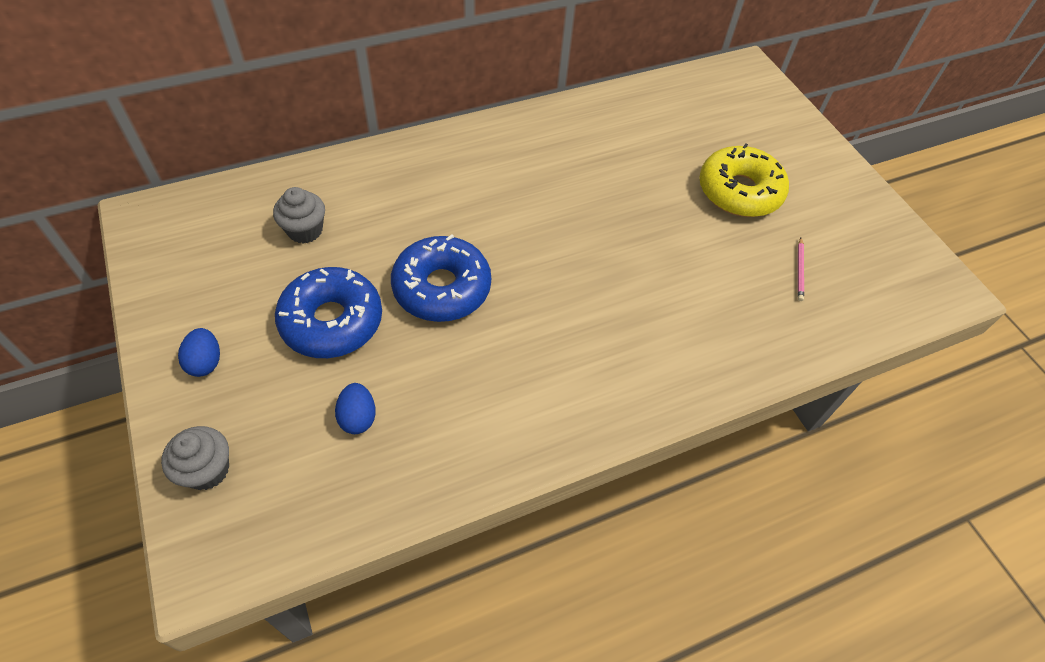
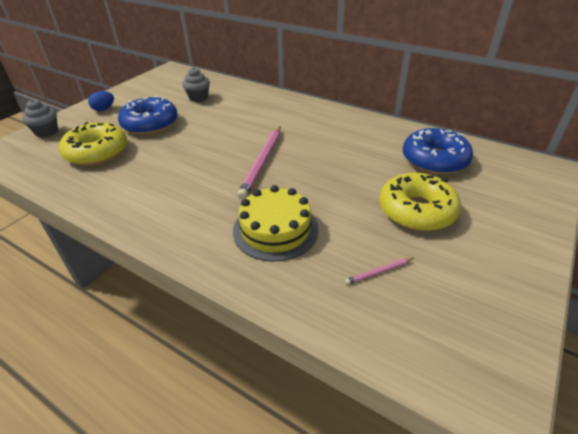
camera: 60 degrees right, 15 degrees down
blue egg [335,383,376,434] -> yellow donut [59,122,127,166]
blue donut [391,234,491,322] -> blue donut moved to [403,128,473,175]
none -> yellow cake [233,185,319,262]
none -> pink pencil [237,126,281,199]

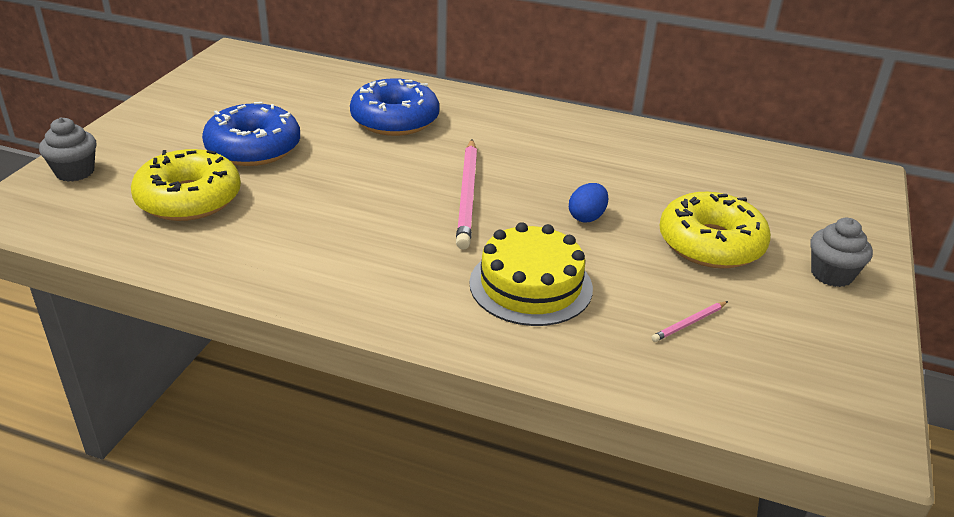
camera: 15 degrees left, 5 degrees down
blue egg [88,91,114,111] -> blue egg moved to [569,183,608,222]
grey cupcake [182,67,210,102] -> grey cupcake moved to [810,218,873,287]
blue donut [403,128,473,175] -> blue donut moved to [350,78,439,136]

